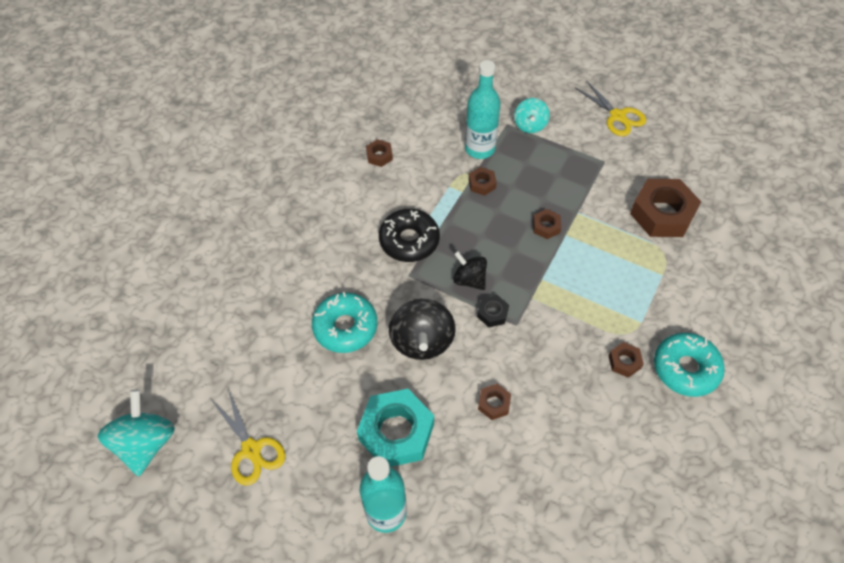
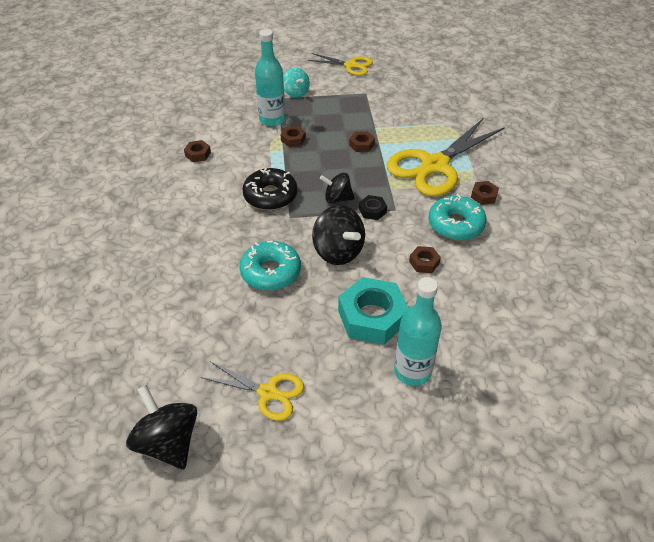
camera: 35 degrees left, 10 degrees down
turquoise spinning top [98,389,175,477] -> black spinning top [126,385,197,470]
brown nut [630,179,701,237] -> none
turquoise donut [654,333,725,397] -> turquoise donut moved to [429,194,487,240]
none -> yellow scissors [387,119,505,197]

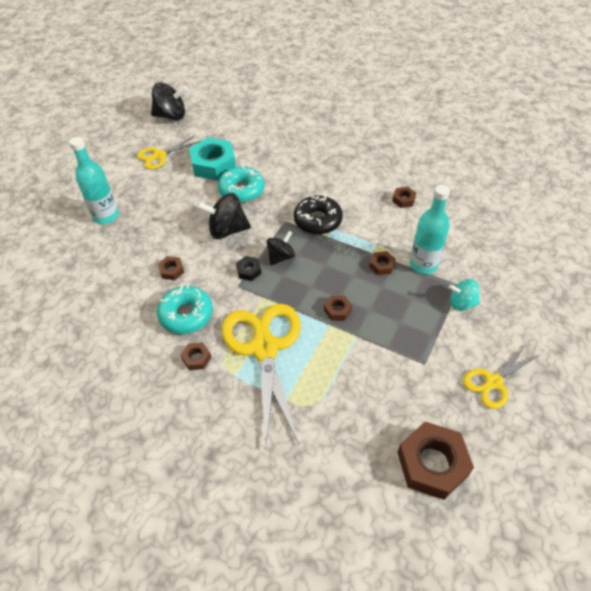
camera: 125 degrees right, 5 degrees up
turquoise nut [338,277,409,345] -> turquoise nut moved to [189,137,236,181]
none -> brown nut [397,422,474,500]

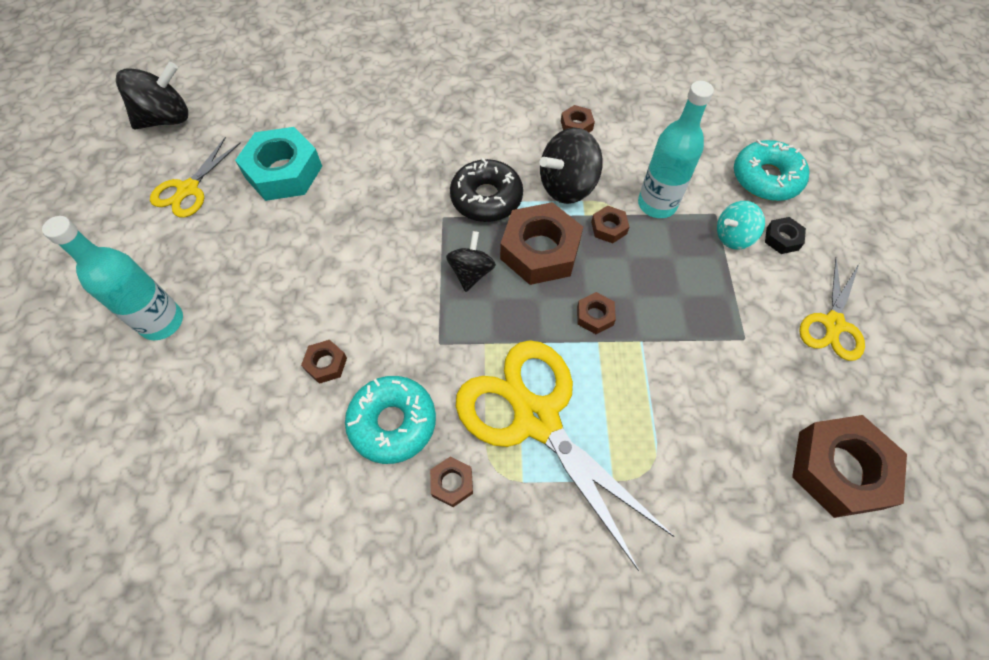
camera: 30 degrees left, 10 degrees up
black spinning top [197,193,251,239] -> black spinning top moved to [540,128,603,204]
turquoise donut [218,165,264,203] -> turquoise donut moved to [734,139,809,201]
black nut [236,256,262,281] -> black nut moved to [765,217,806,254]
none -> brown nut [500,202,583,285]

